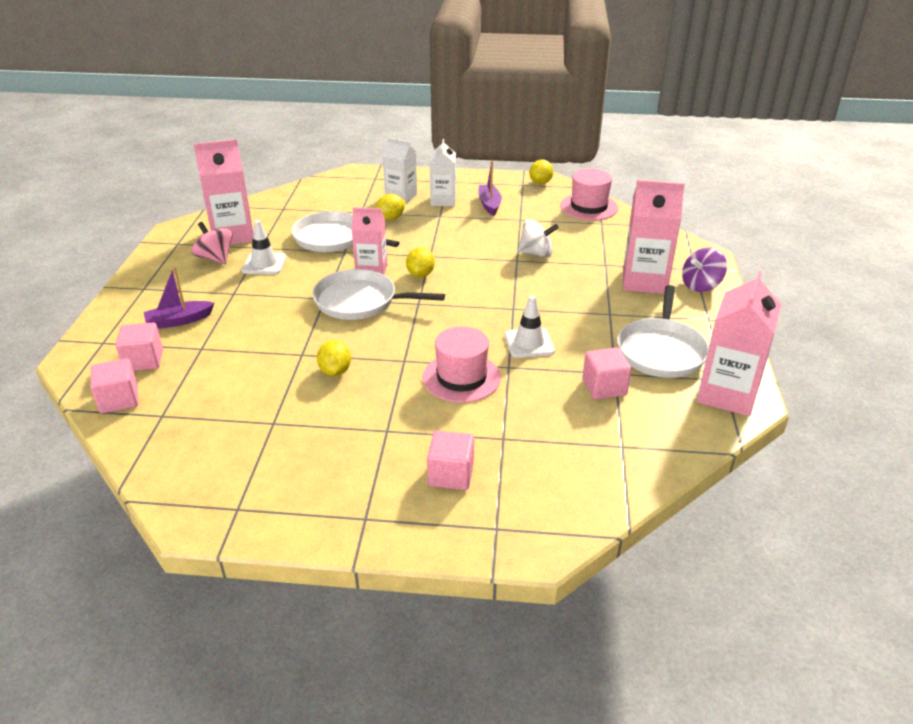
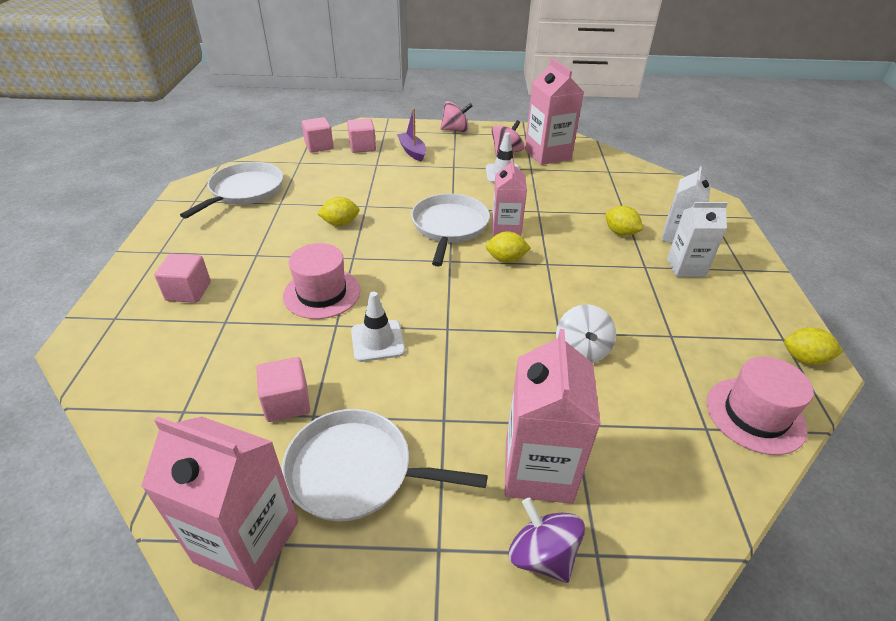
camera: 85 degrees right, 5 degrees up
white pan [291,211,400,252] -> white pan moved to [180,162,283,219]
purple boat [478,161,502,216] -> none
none -> pink spinning top [441,101,473,132]

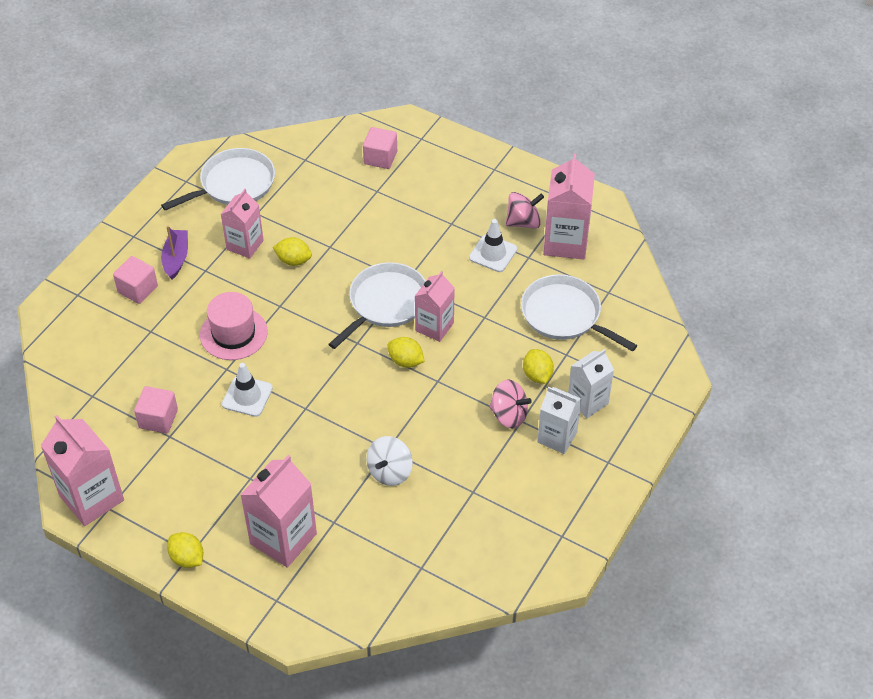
camera: 30 degrees right, 10 degrees up
white pan [282,409,487,522] -> white pan moved to [521,274,637,352]
pink cube [302,117,334,153] -> none
purple boat [397,108,426,162] -> purple boat moved to [161,225,188,279]
pink spinning top [441,101,473,132] -> pink spinning top moved to [489,379,532,428]
purple spinning top [509,498,585,583] -> none
pink hat [707,356,814,455] -> none
yellow lemon [784,327,843,365] -> yellow lemon moved to [167,532,203,568]
none -> pink carton [221,189,264,259]

